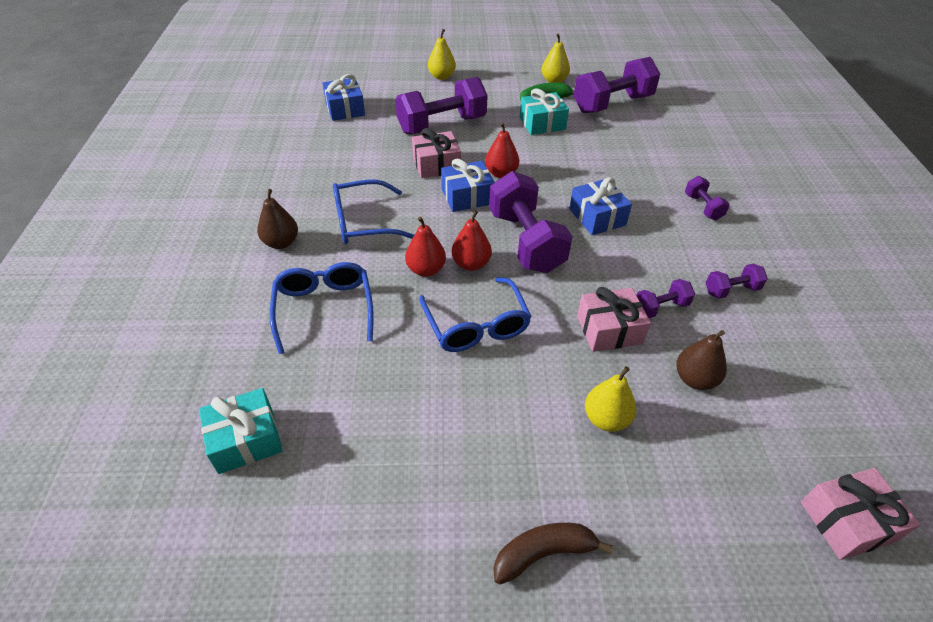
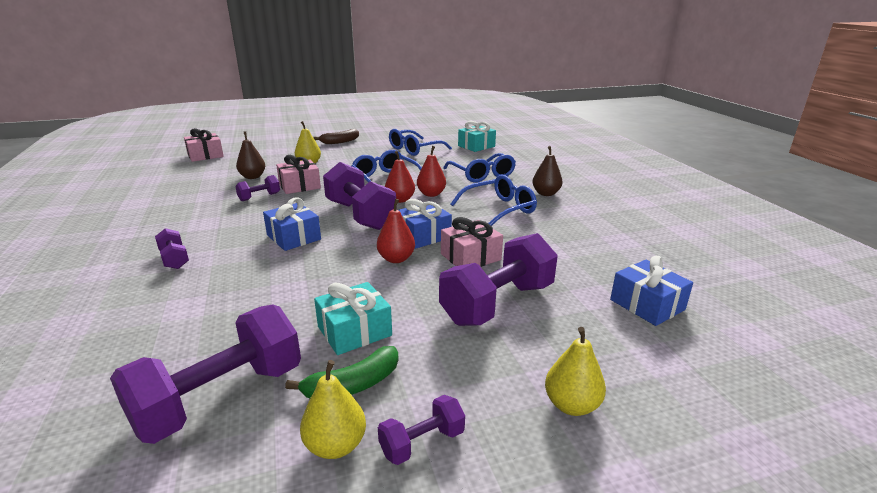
camera: 165 degrees right, 20 degrees down
purple dumbbell [706,264,768,299] -> purple dumbbell moved to [378,395,465,465]
none -> blue glasses [389,129,452,156]

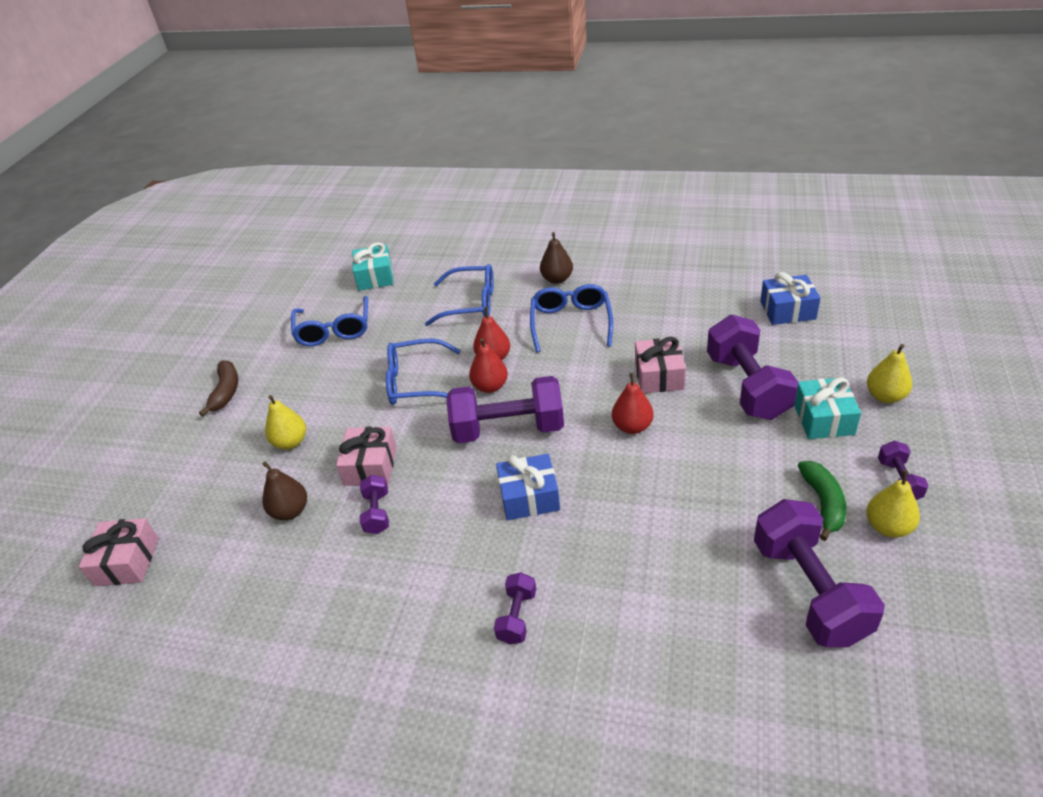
camera: 55 degrees left, 15 degrees up
purple dumbbell [155,228,189,269] -> purple dumbbell turned 75 degrees counterclockwise [494,572,536,644]
turquoise gift [314,282,392,355] -> turquoise gift moved to [794,377,861,439]
blue gift [399,199,452,249] -> none

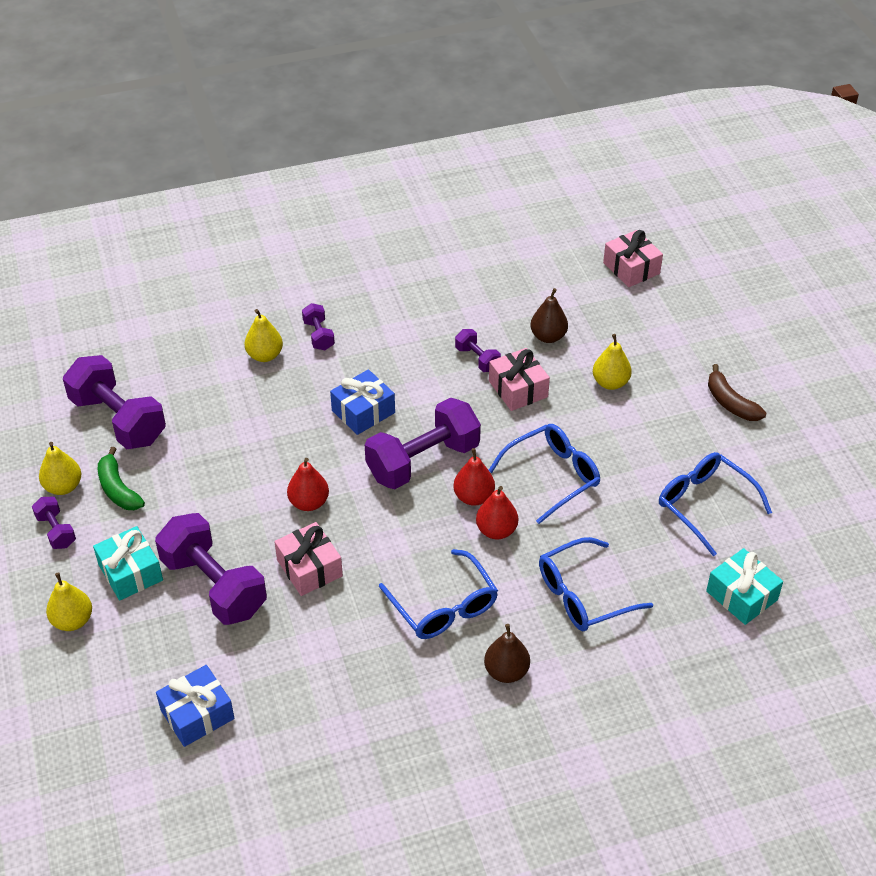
camera: 145 degrees right, 5 degrees up
none -> yellow pear [245,309,283,362]

